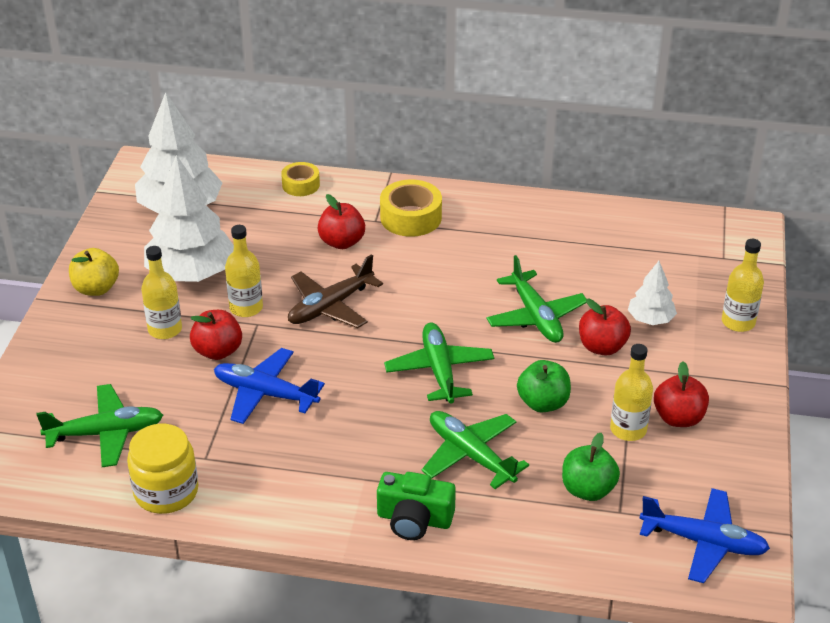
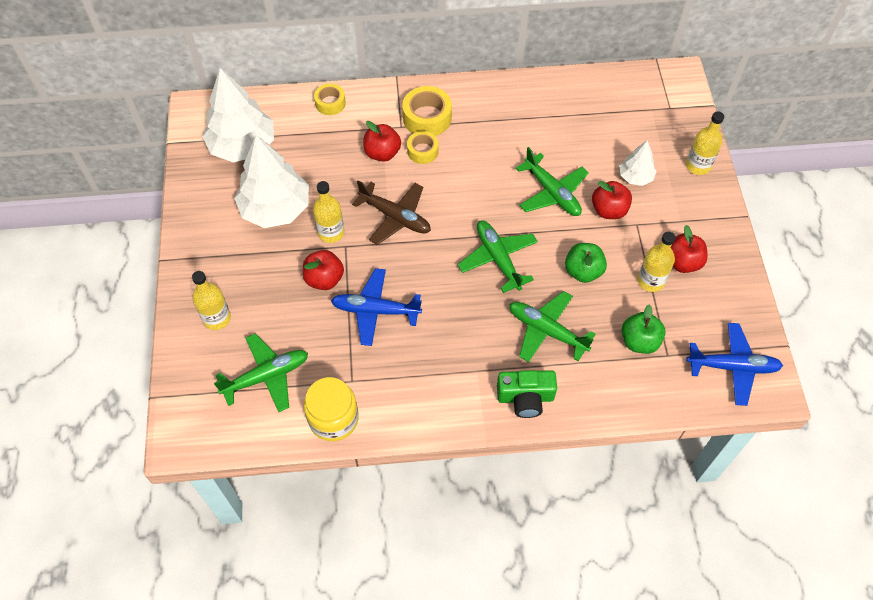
camera: 15 degrees left, 20 degrees up
yellow apple [69,248,119,296] -> none
yellow bottle [141,246,182,339] -> yellow bottle moved to [192,271,231,330]
brown plane [288,254,383,328] -> brown plane turned 90 degrees counterclockwise [352,180,431,245]
none -> yellow tape [407,131,439,164]

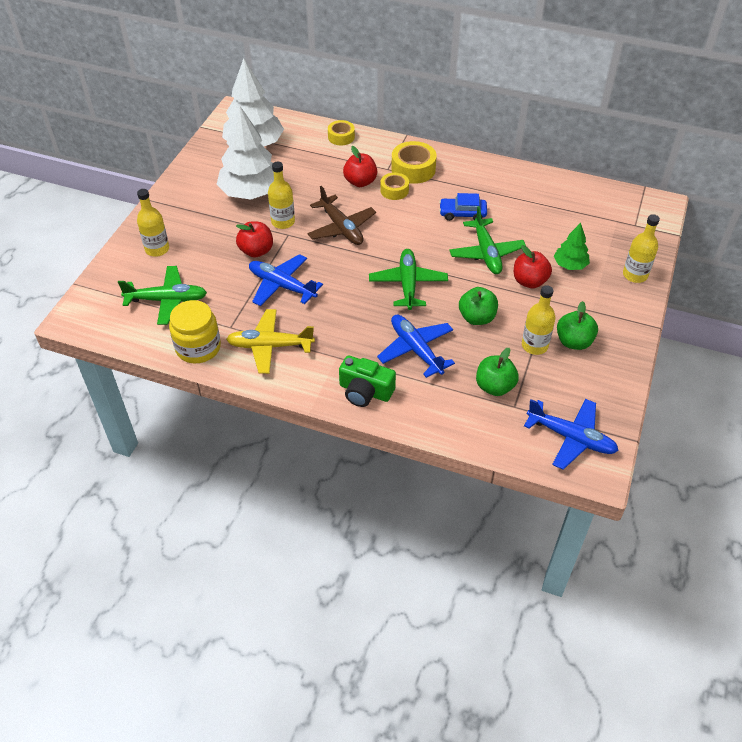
camera: 25 degrees right, 10 degrees down
green plane [509,291,596,362] -> blue plane [377,315,455,378]
white tree [620,140,657,186] -> green tree [554,223,590,270]
red apple [671,225,708,273] -> green apple [557,301,598,350]
none -> yellow plane [226,309,315,374]
none -> blue car [439,193,487,221]

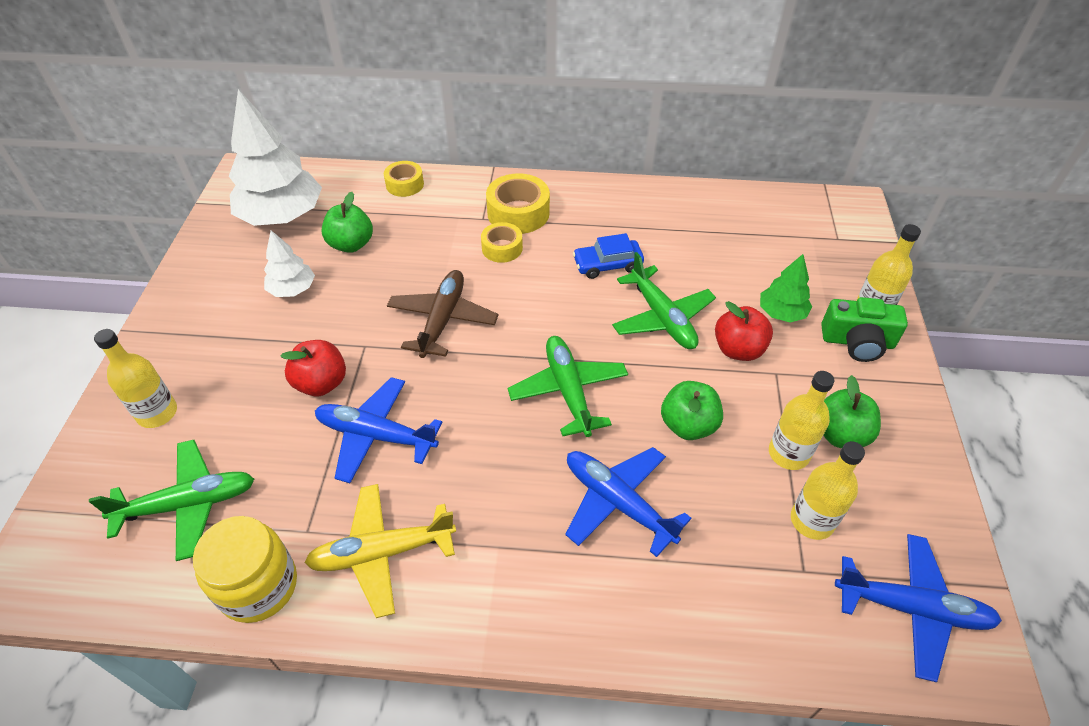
camera: 15 degrees left, 0 degrees up
white tree [216,105,274,200] -> white tree [264,230,315,297], size x0.51
yellow bottle [268,162,295,229] -> yellow bottle moved to [791,441,865,540]
brown plane [307,186,376,245] -> brown plane turned 120 degrees counterclockwise [387,270,498,358]
green camera [339,355,396,407] -> green camera moved to [821,297,908,362]
red apple [343,146,377,187] -> none
green apple [476,348,519,396] -> green apple moved to [322,192,373,253]

